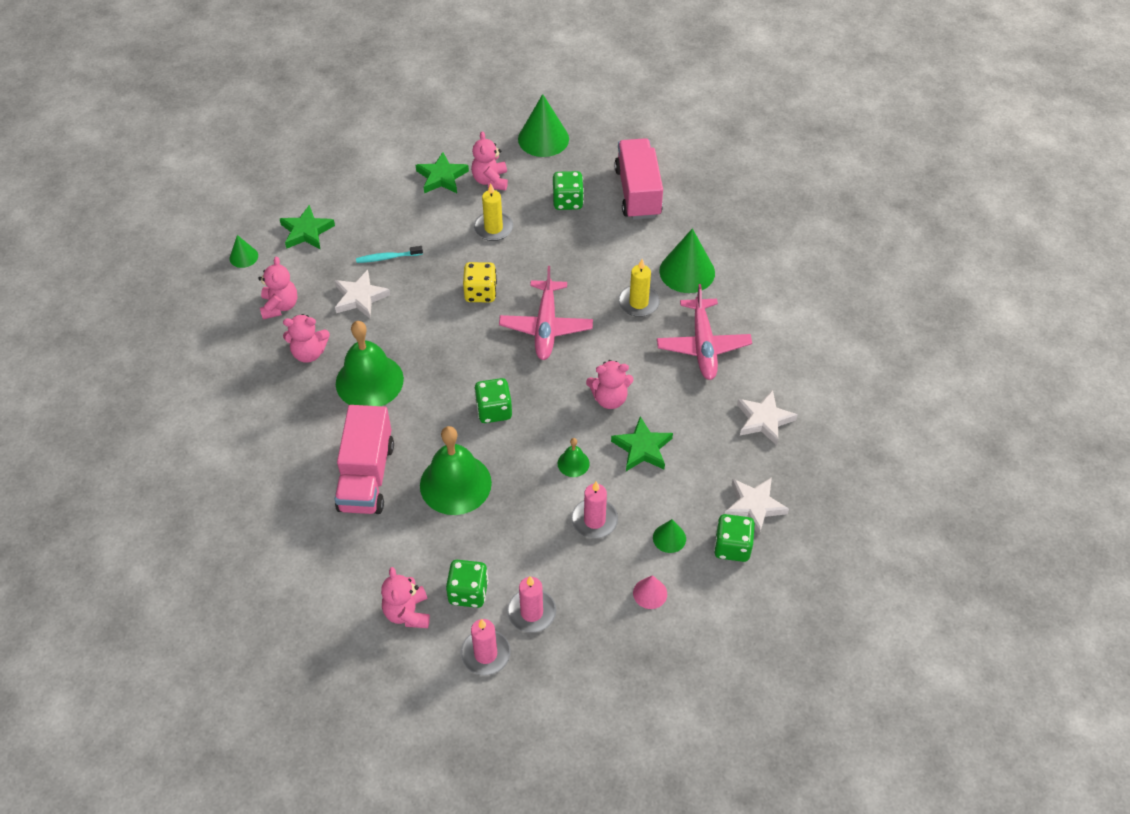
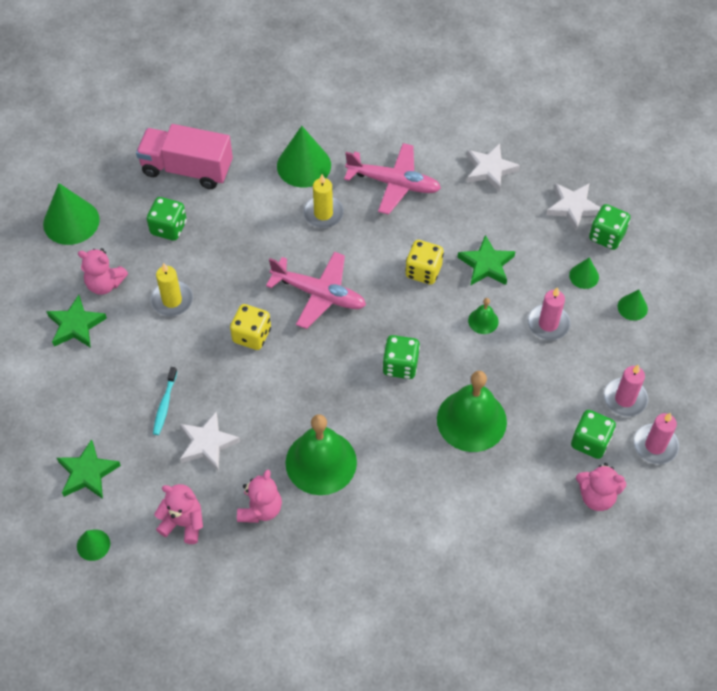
camera: 70 degrees left, 5 degrees up
pink truck [335,405,394,514] -> none
pink teddy bear [586,360,634,409] -> yellow dice [405,240,444,285]
pink cone [633,575,667,609] -> green cone [618,289,648,321]

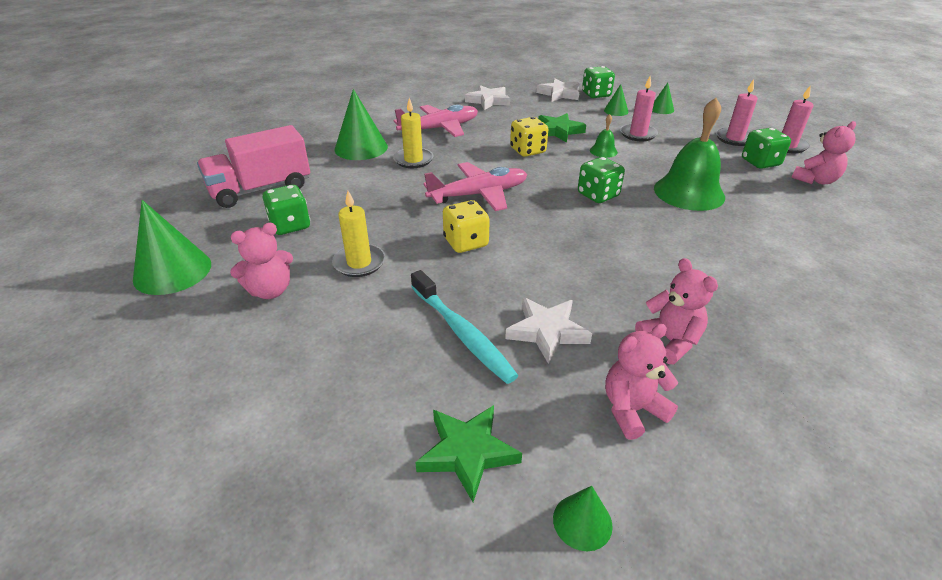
camera: 45 degrees left, 20 degrees down
green star [46,295,107,348] -> none
turquoise toothbrush [153,367,177,435] -> turquoise toothbrush [411,270,519,384], size x1.69
green bell [285,414,357,495] -> none

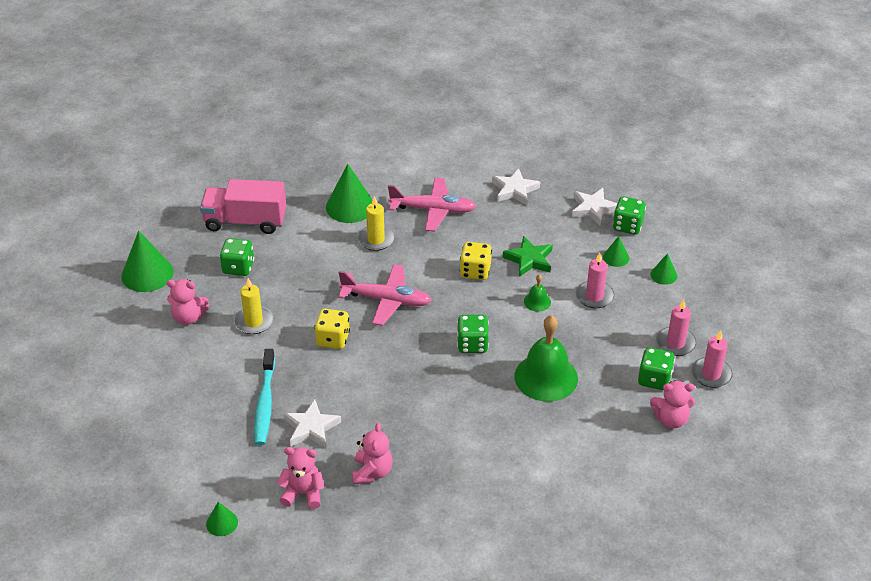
camera: 35 degrees right, 5 degrees up
green star [415,405,522,502] -> none

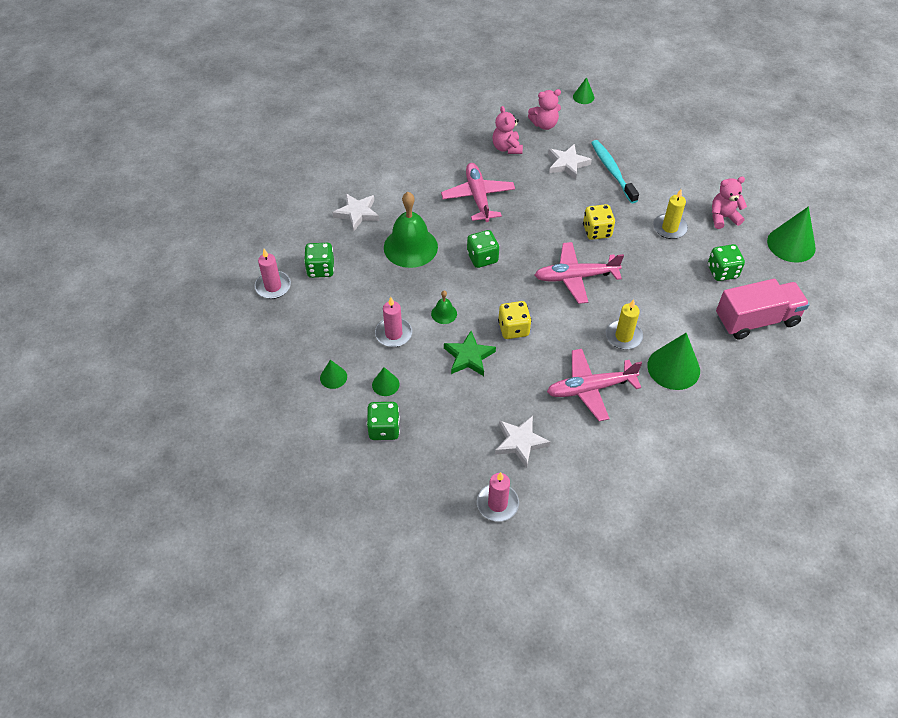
camera: 160 degrees right, 10 degrees up
white star [572,188,617,226] -> white star moved to [332,194,379,231]
pink teddy bear [650,380,695,429] -> none
pink candle [656,299,696,356] -> pink candle moved to [477,472,519,522]
none -> pink plane [441,163,515,222]

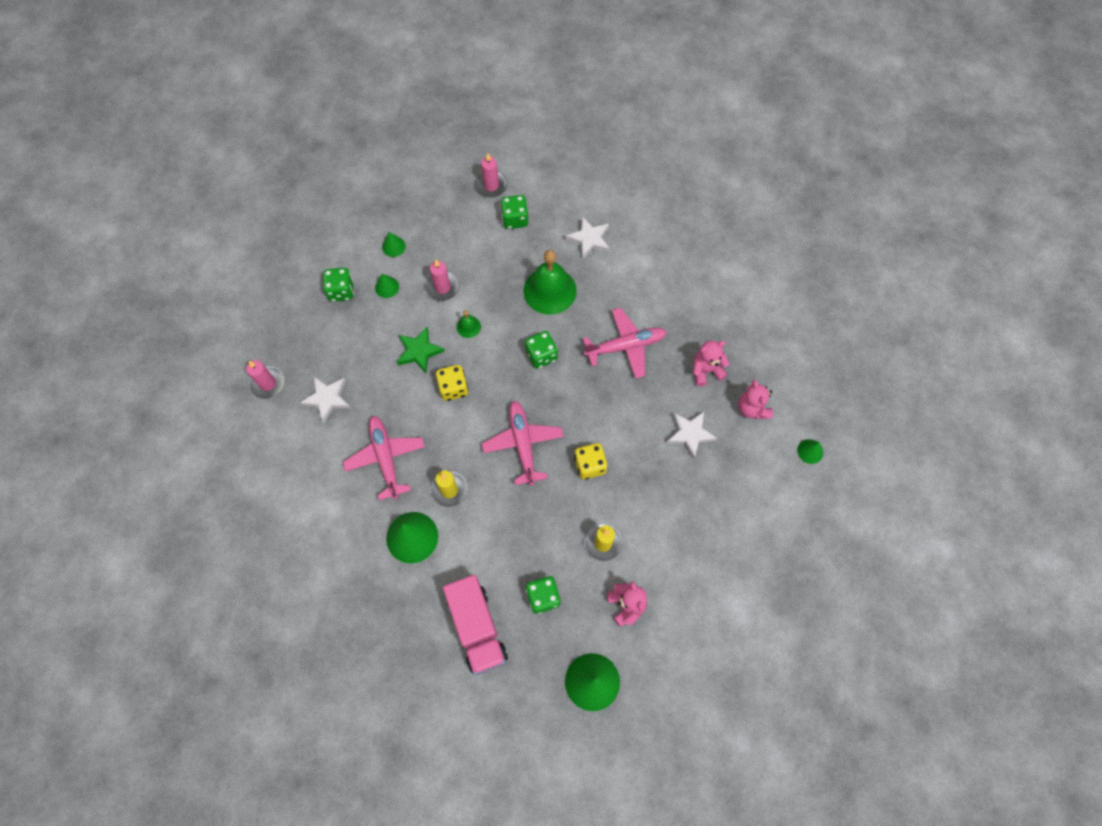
camera: 85 degrees right, 15 degrees up
turquoise toothbrush [591,140,639,203] -> none

